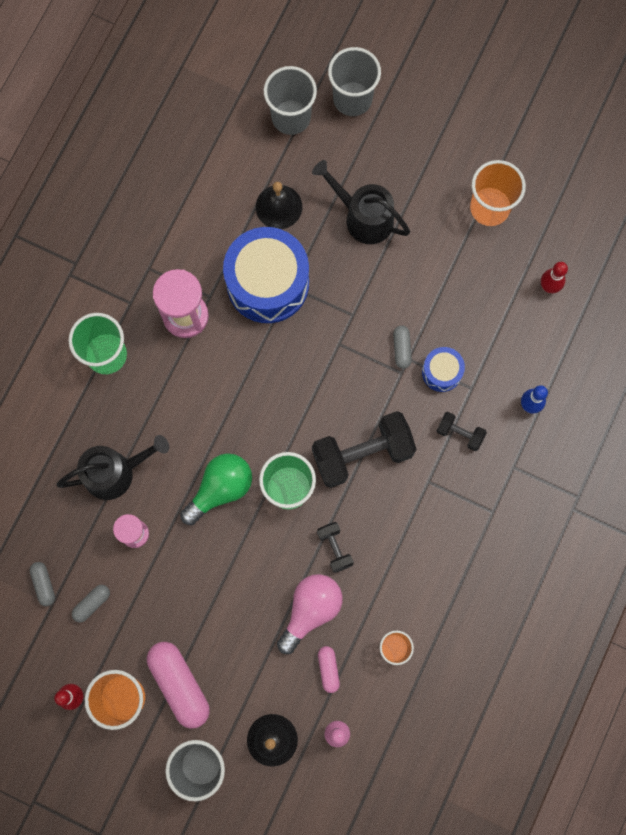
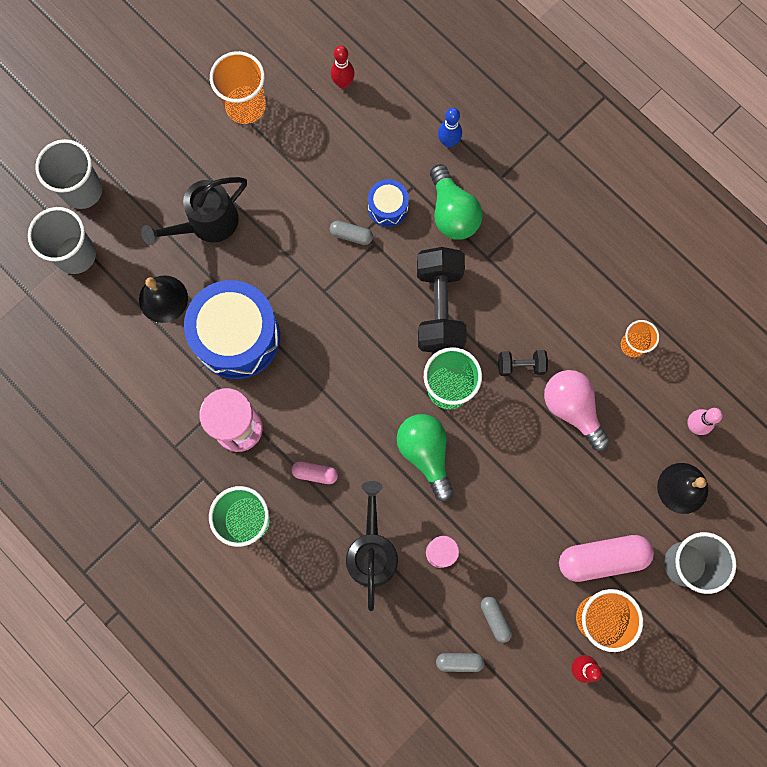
camera: 70 degrees left, 0 degrees up
pink capsule [318,646,340,693] -> pink capsule moved to [292,461,338,484]
black dumbbell [436,412,487,451] -> green light bulb [430,164,483,240]

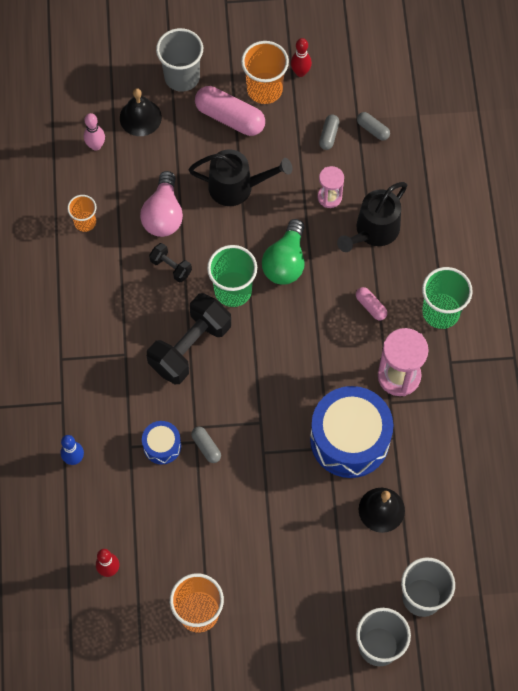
camera: 140 degrees left, 10 degrees down
black watering can [141,177,247,245] -> black watering can moved to [189,149,292,206]
green light bulb [430,164,483,240] -> none

